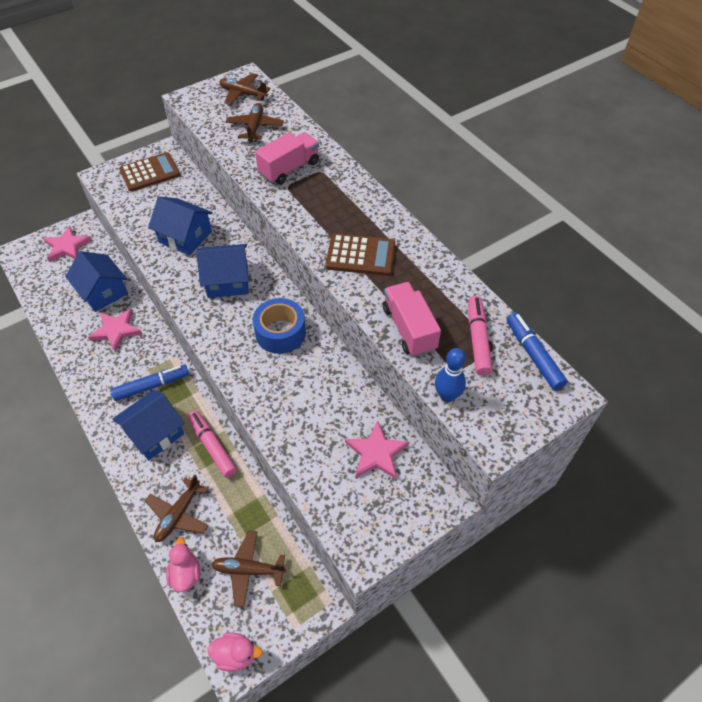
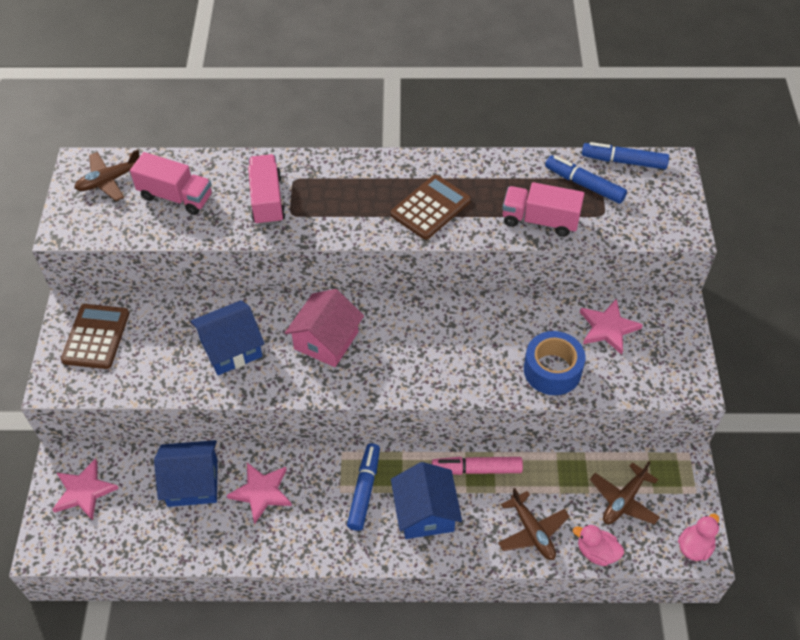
camera: 55 degrees left, 0 degrees up
blue house [196,244,249,298] -> pink house [285,289,364,367]
brown plane [226,103,284,142] -> pink truck [130,152,212,215]
blue tape [253,298,306,354] -> blue tape moved to [524,331,585,395]
blue bowling pin [435,348,466,402] -> none
pink marker [468,296,493,376] -> blue marker [545,156,627,204]

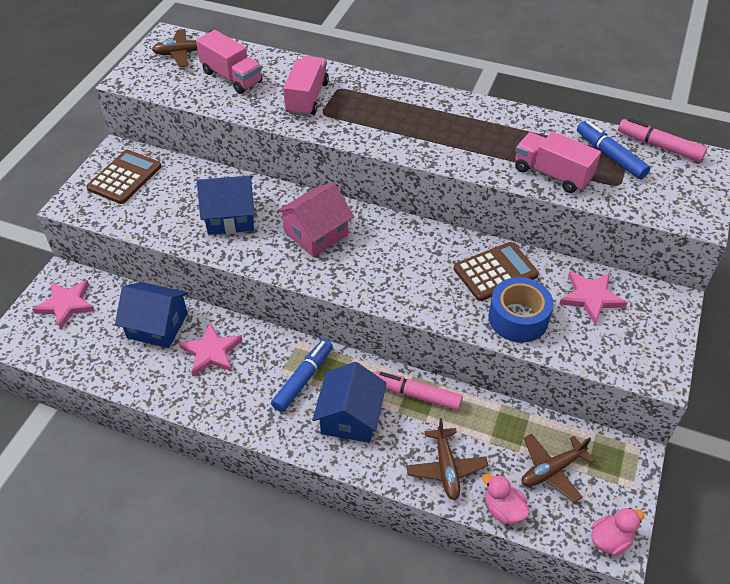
camera: 20 degrees right, 5 degrees down
brown calculator [390,175,471,240] -> brown calculator moved to [454,242,539,301]
blue marker [582,142,669,169] -> pink marker [618,118,707,162]

